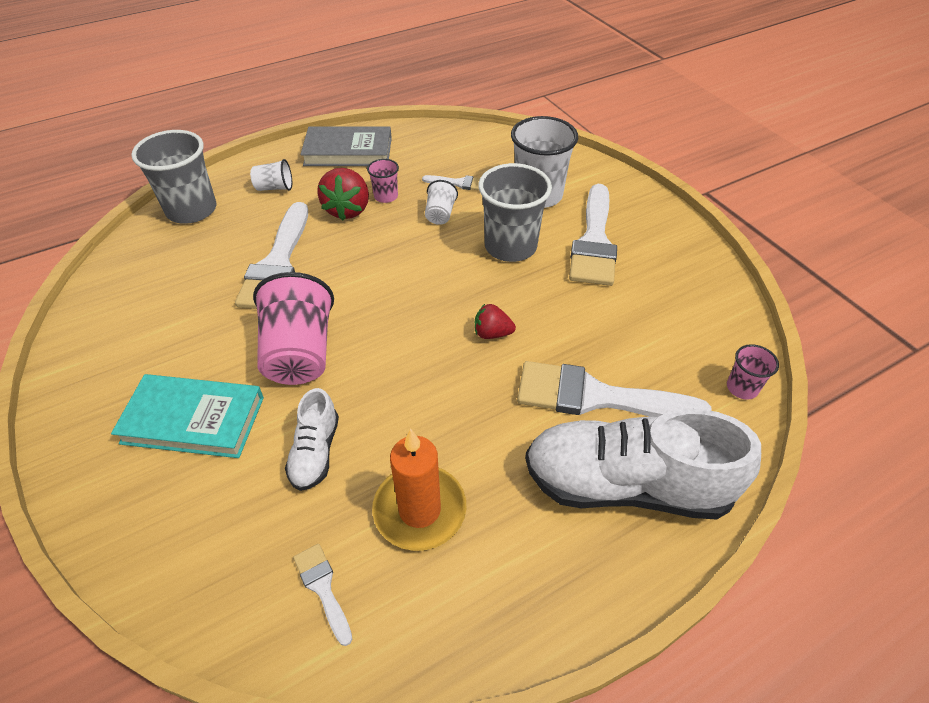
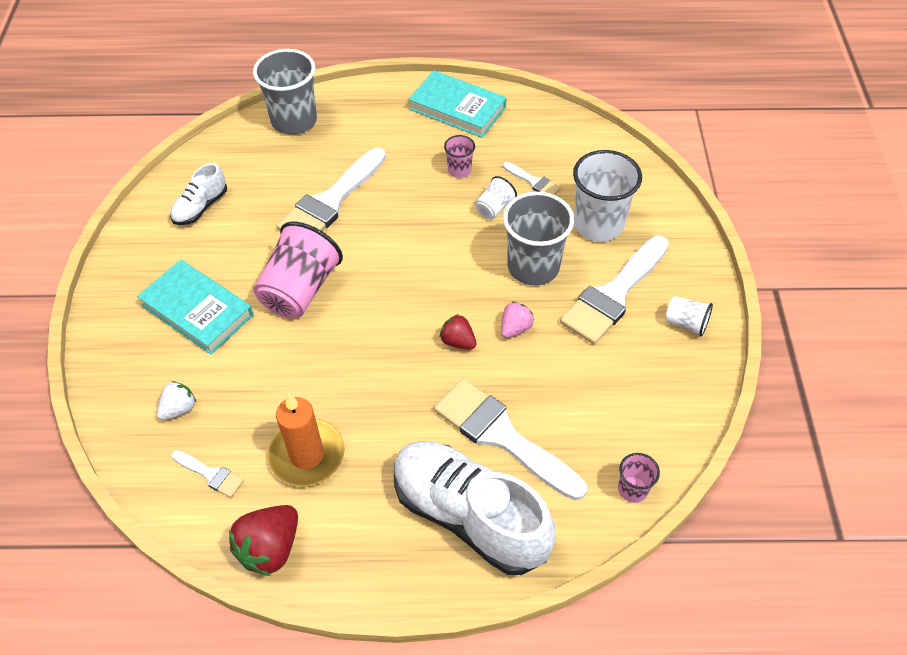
camera: 30 degrees right, 5 degrees up
white cup [250,159,292,191] -> white cup moved to [665,296,713,336]
white shoe [285,388,339,491] -> white shoe moved to [170,163,227,225]
white brush [293,544,352,646] -> white brush turned 120 degrees clockwise [172,450,244,498]
grey book [300,126,392,166] -> turquoise book [408,70,507,138]
red strawberry [317,168,369,220] -> red strawberry moved to [229,505,298,576]
none -> white strawberry [157,381,196,420]
none -> pink strawberry [501,301,534,338]

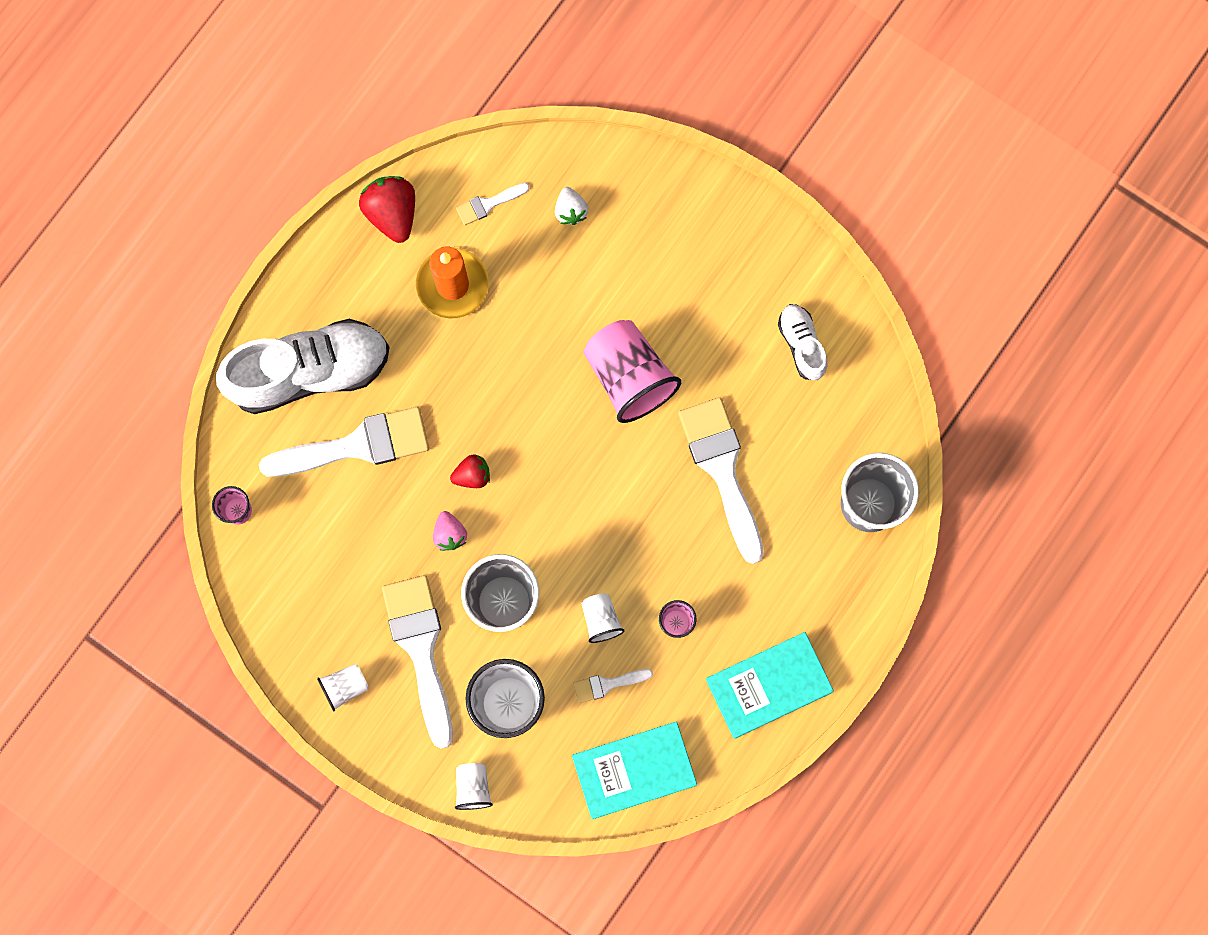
camera: 125 degrees right, 25 degrees up
turquoise book [137,260,253,354] -> turquoise book moved to [572,722,697,819]
none -> white cup [455,763,493,810]

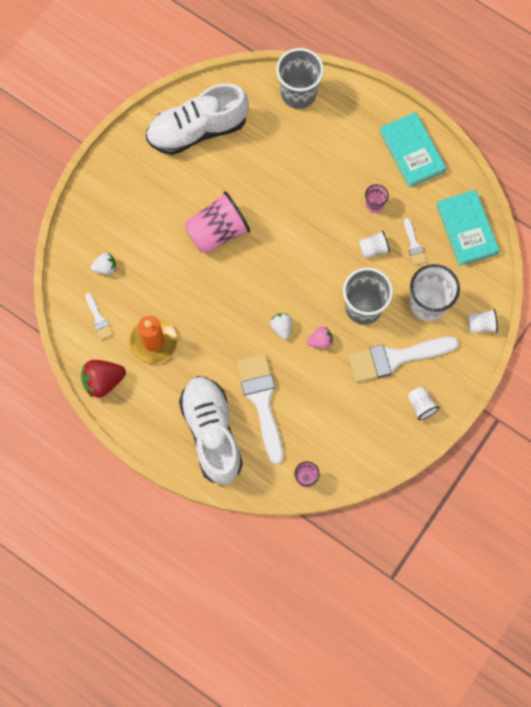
camera: 90 degrees left, 5 degrees down
red strawberry [450,455,490,488] -> white strawberry [270,313,292,339]
white brush [678,397,764,564] -> none
white shoe [778,304,827,381] -> white shoe [146,83,249,155], size x2.05

